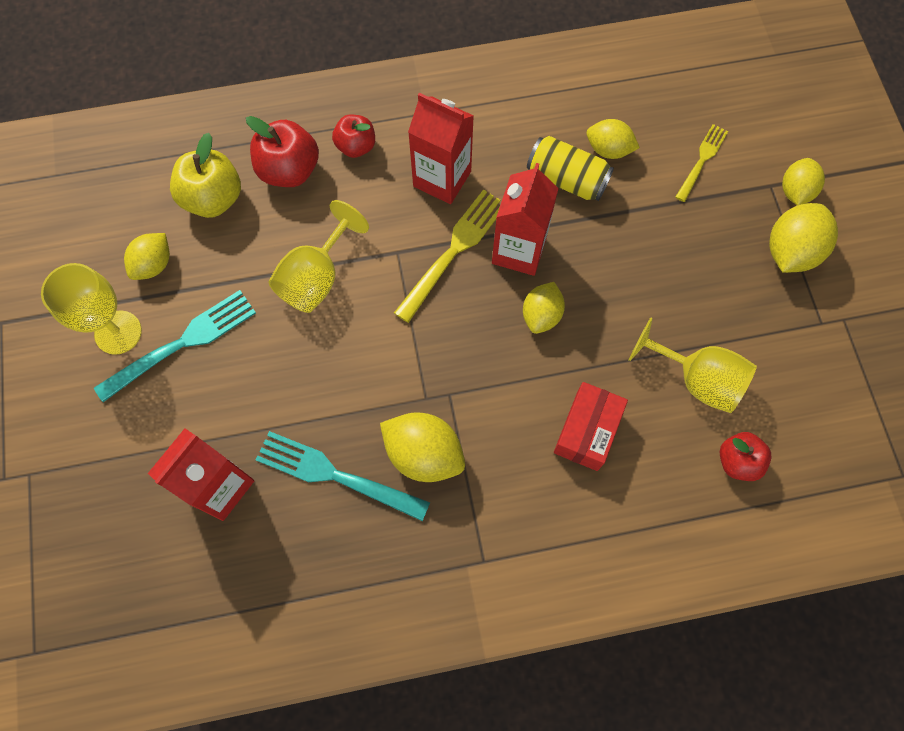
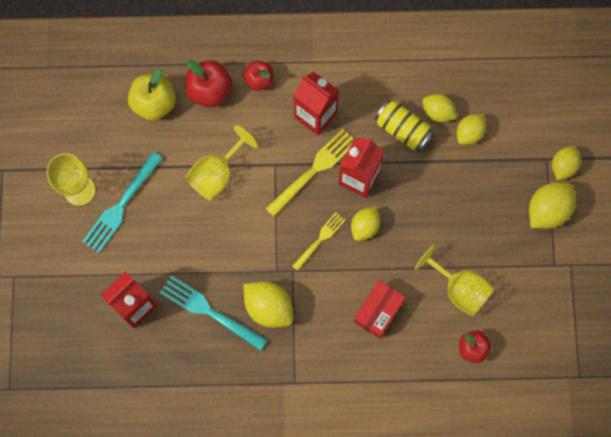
camera: 10 degrees right, 5 degrees up
turquoise fork [94,290,256,402] -> turquoise fork turned 150 degrees clockwise [82,152,163,253]
yellow lemon [124,233,170,280] -> yellow lemon moved to [456,114,486,145]
yellow fork [675,124,728,202] -> yellow fork moved to [292,212,345,271]

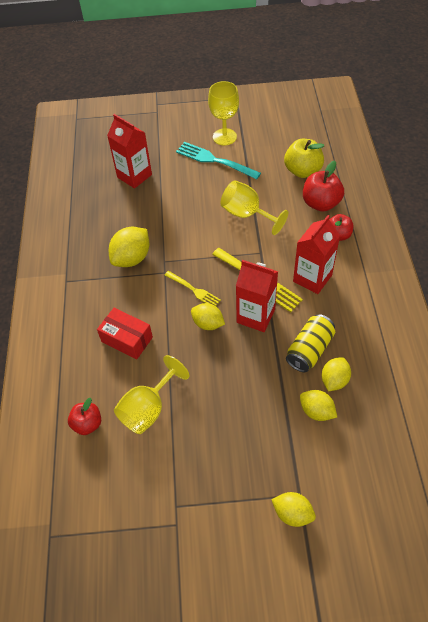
camera: 90 degrees right, 20 degrees down
turquoise fork [160,275,267,351] -> none
yellow lemon [529,182,575,229] -> none

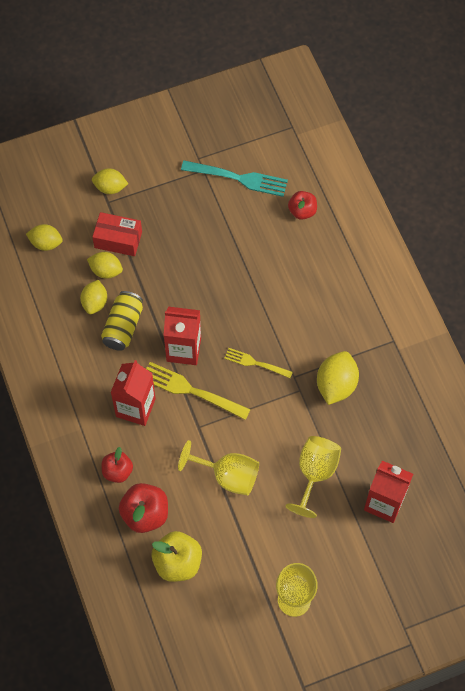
camera: 160 degrees right, 10 degrees up
red box [97,308,153,360] -> red box moved to [92,212,142,256]
yellow goblet [114,355,189,434] -> yellow goblet moved to [285,436,341,518]
turquoise fork [176,142,261,180] -> turquoise fork moved to [181,160,288,197]
yellow lemon [191,303,225,330] -> yellow lemon moved to [26,224,63,251]

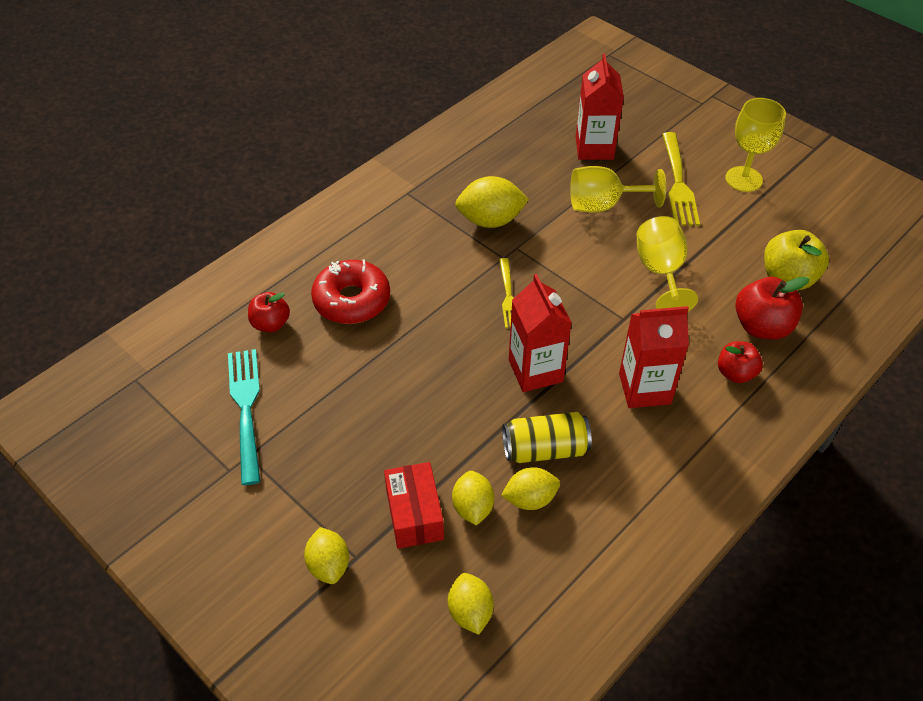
camera: 115 degrees left, 15 degrees down
yellow fork [146,362,251,420] -> yellow fork moved to [662,132,700,226]
none -> red donut [311,259,390,324]

